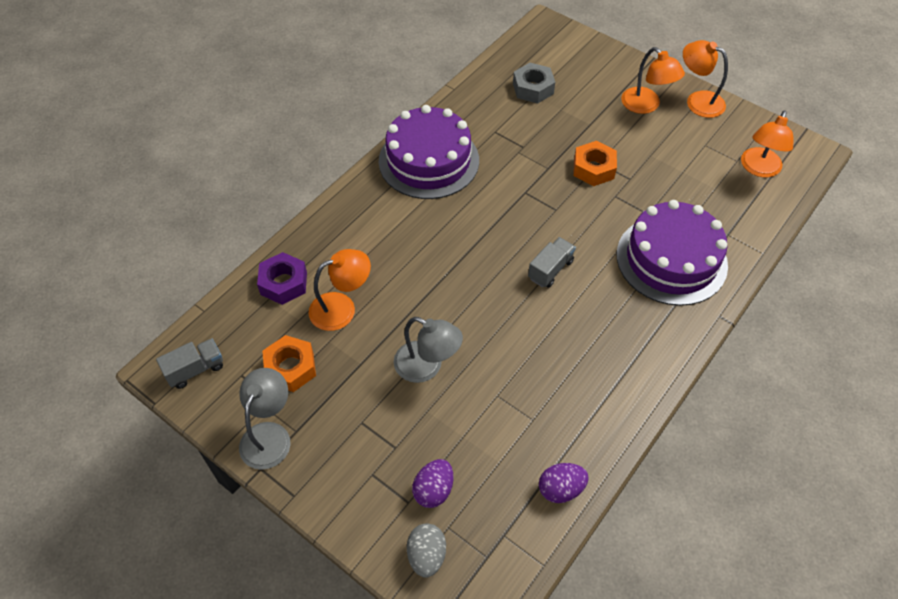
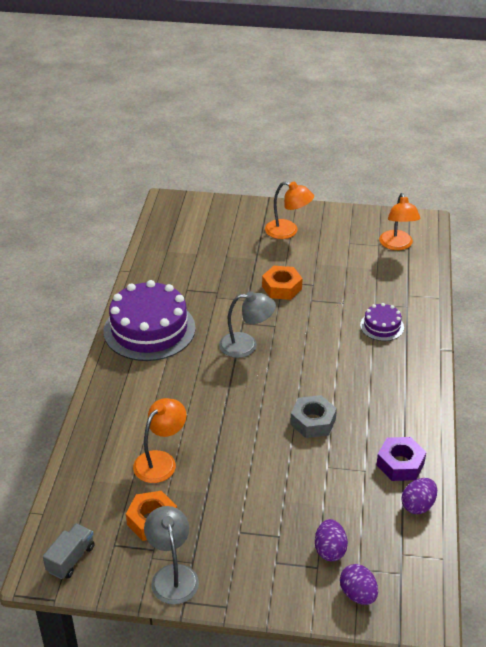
camera: 30 degrees left, 15 degrees down
purple nut [257,252,307,305] -> purple nut moved to [376,437,426,481]
grey lamp [394,317,463,383] -> grey lamp moved to [219,291,276,358]
grey egg [407,523,446,578] -> purple egg [340,564,378,605]
grey nut [513,63,555,104] -> grey nut moved to [290,395,337,438]
grey truck [528,237,576,288] -> none
purple cake [617,200,728,306] -> purple cake [360,303,404,341], size x0.48
orange lamp [683,40,728,118] -> none

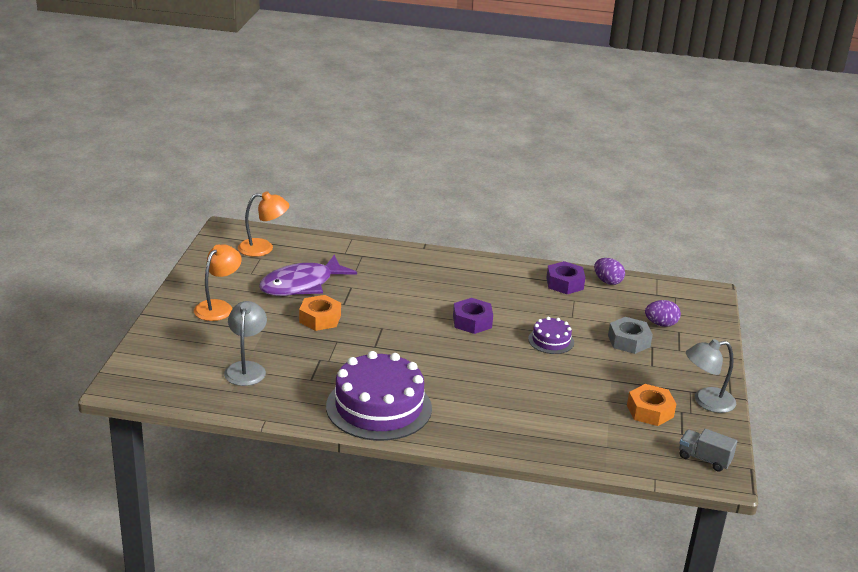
camera: 90 degrees left, 10 degrees down
orange lamp [133,398,186,483] -> none
grey lamp [219,291,276,358] -> grey lamp moved to [224,301,267,386]
grey nut [290,395,337,438] -> grey nut moved to [608,317,653,354]
purple egg [340,564,378,605] -> none
purple cake [360,303,404,341] -> purple cake moved to [528,317,574,354]
none -> purple fish [259,255,357,296]
none -> purple nut [453,298,493,334]

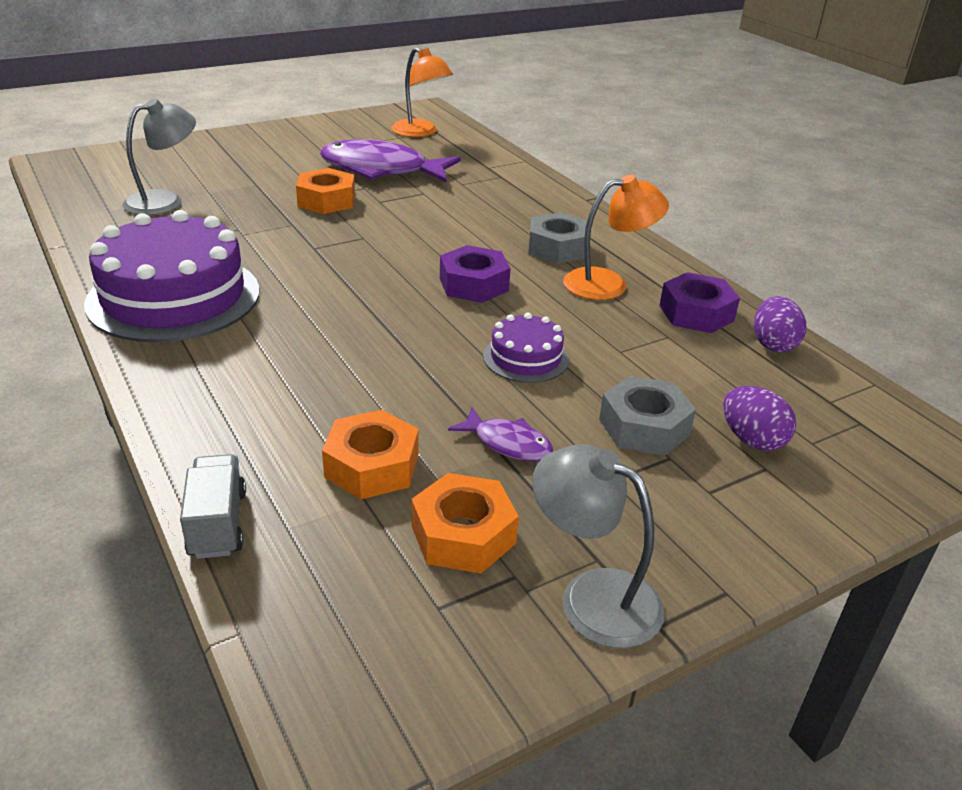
camera: 50 degrees right, 5 degrees up
orange lamp [194,244,242,321] -> orange lamp moved to [563,174,669,300]
grey truck [679,429,737,472] -> grey truck moved to [180,454,246,559]
none -> orange nut [322,410,419,499]
none -> purple fish [448,407,553,461]
none -> grey nut [528,212,587,264]

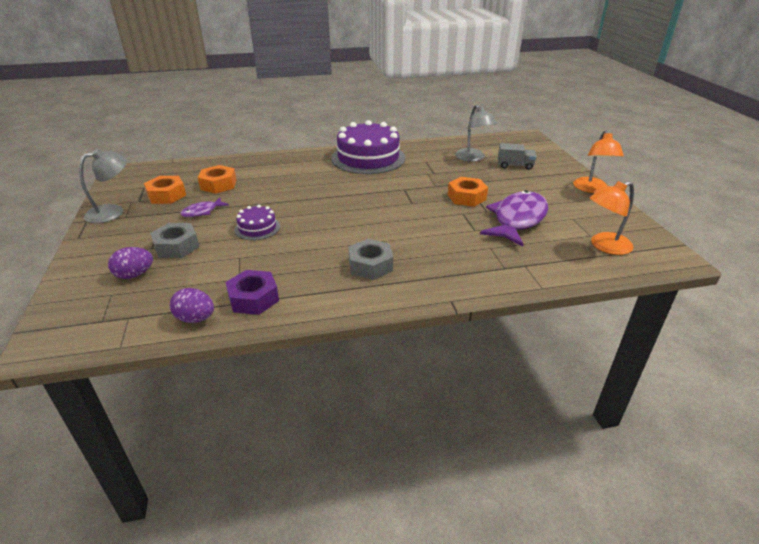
camera: 110 degrees right, 0 degrees up
grey truck [180,454,246,559] -> grey truck moved to [498,143,536,170]
purple nut [440,245,511,303] -> none
orange lamp [563,174,669,300] -> orange lamp moved to [573,131,624,193]

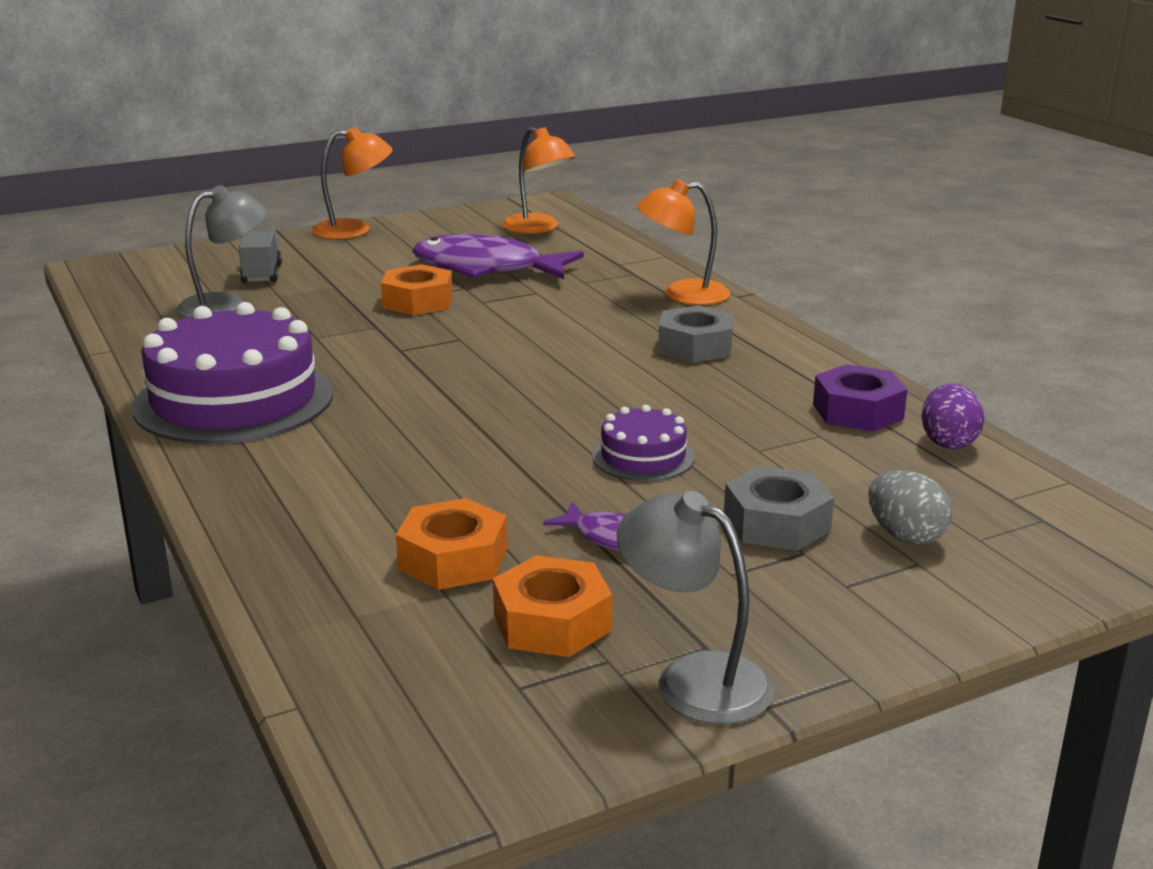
camera: 105 degrees left, 10 degrees down
purple egg [108,247,153,279] -> grey egg [868,470,952,544]
none -> orange lamp [636,179,730,305]

